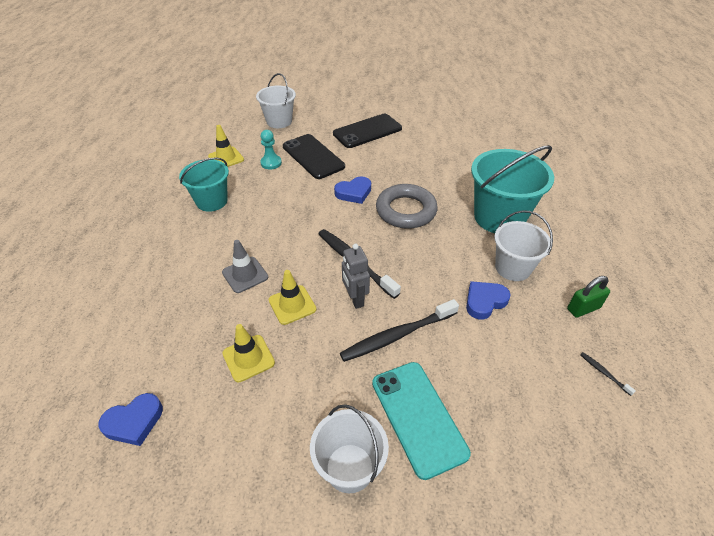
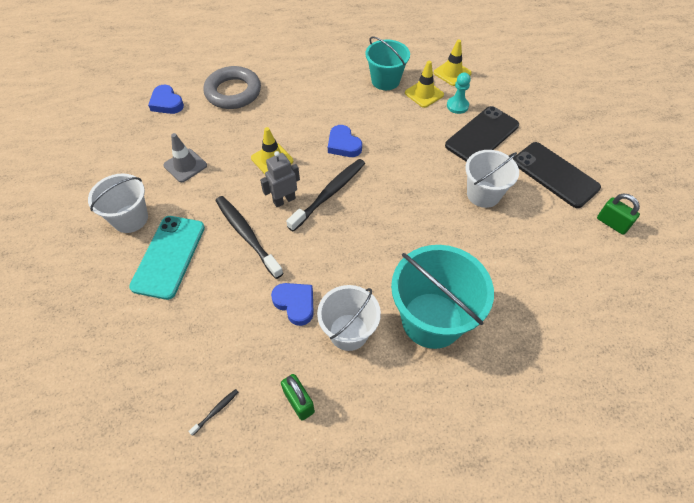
camera: 80 degrees right, 10 degrees up
grey traffic cone [222,240,268,293] -> grey traffic cone moved to [163,133,207,182]
yellow traffic cone [223,324,275,382] -> yellow traffic cone moved to [405,61,444,108]
white bucket [256,73,296,128] -> white bucket moved to [465,150,519,208]
blue heart [334,176,371,204] -> blue heart moved to [328,125,362,157]
turquoise phone [372,362,471,480] -> turquoise phone turned 45 degrees counterclockwise [129,216,205,300]
grey ring [376,184,438,229] -> grey ring moved to [203,66,261,109]
none -> green padlock [597,194,640,235]

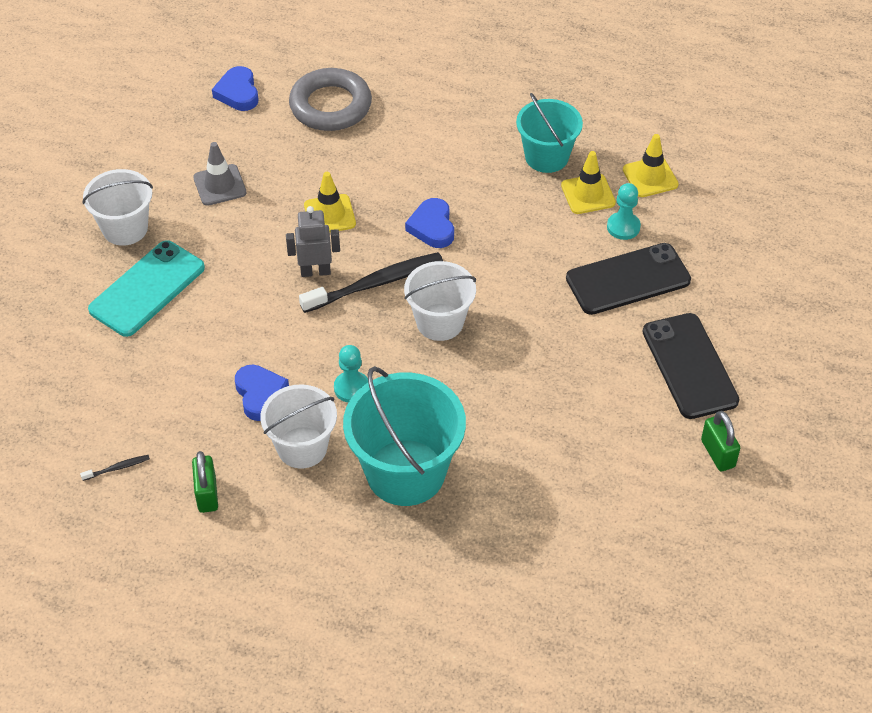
camera: 25 degrees right, 5 degrees down
black toothbrush [215,196,284,279] -> none
white bucket [465,150,519,208] -> white bucket moved to [404,261,476,341]
none -> turquoise pawn [334,345,368,403]

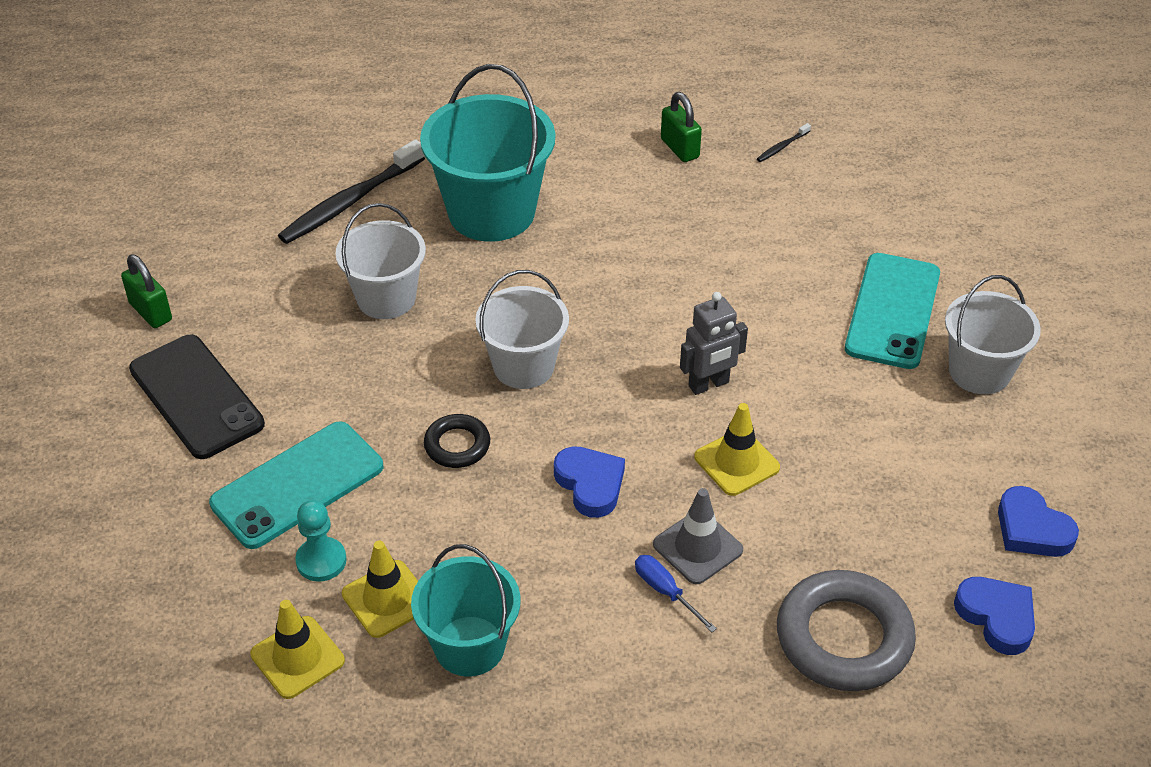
camera: 160 degrees right, 5 degrees down
grey traffic cone [193,142,247,206] -> grey traffic cone moved to [653,488,743,584]
blue heart [235,365,289,421] -> blue heart moved to [998,486,1079,557]
white bucket [260,384,337,469] -> white bucket moved to [335,203,426,319]
black toothbrush [299,252,443,313] -> black toothbrush moved to [278,139,425,244]
turquoise pawn [334,345,368,403] -> none
black phone [566,243,691,315] -> turquoise phone [209,421,383,549]
none -> black ring [424,414,490,468]
none -> blue screwdriver [635,555,717,632]

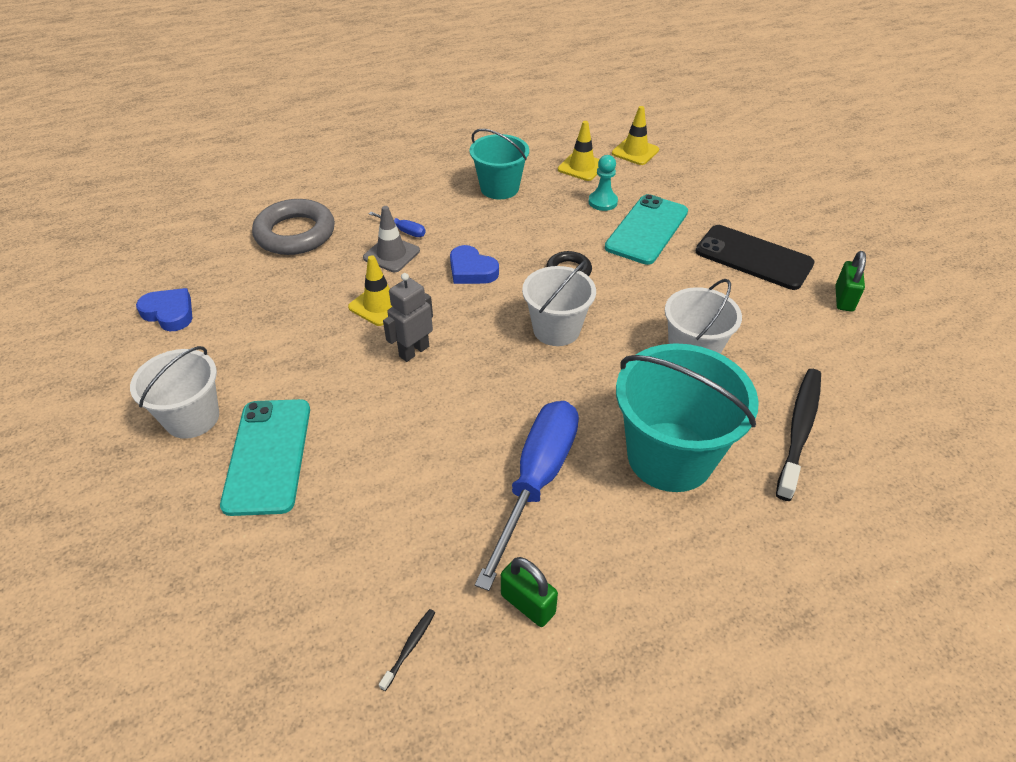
camera: 160 degrees right, 0 degrees up
green padlock [121,254,172,328] -> green padlock turned 75 degrees clockwise [835,251,866,312]
yellow traffic cone [342,541,418,638] -> yellow traffic cone moved to [612,106,659,165]
blue heart [954,577,1035,655] -> none
none -> blue screwdriver [475,401,579,591]

